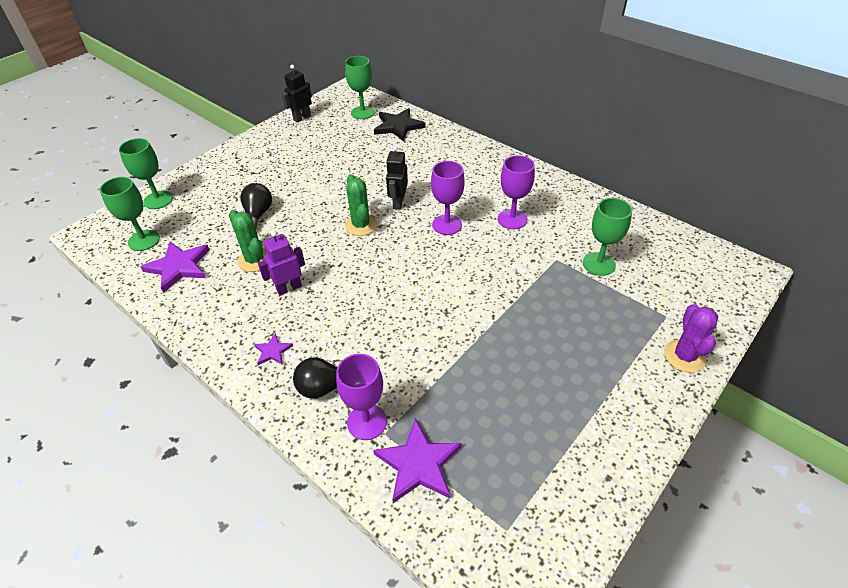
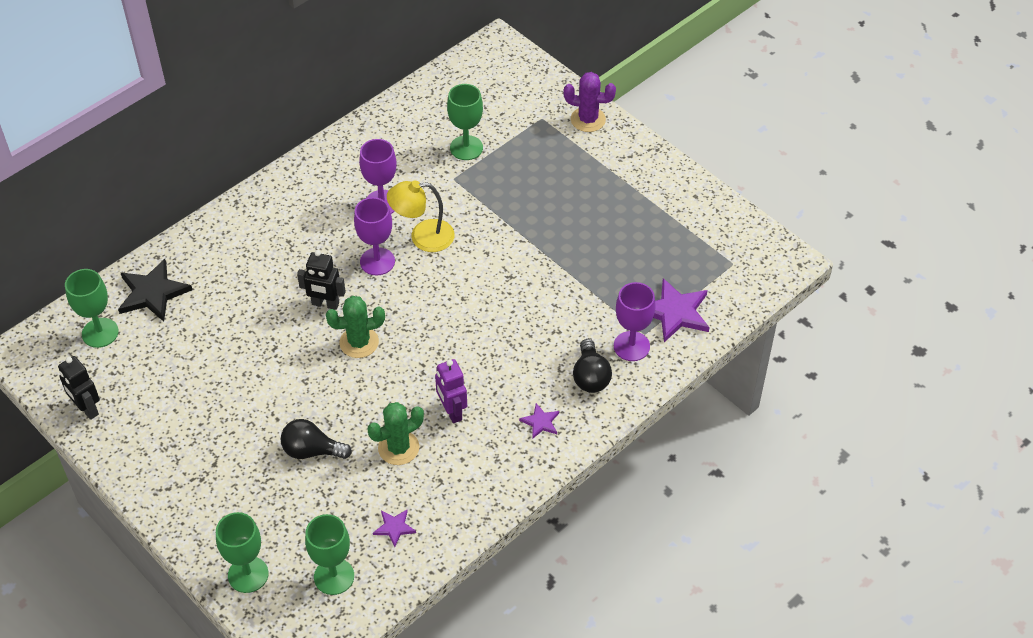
camera: 85 degrees left, 5 degrees up
purple star [141,242,210,293] -> purple star [373,510,416,547], size x0.52
none -> yellow lamp [387,180,455,252]

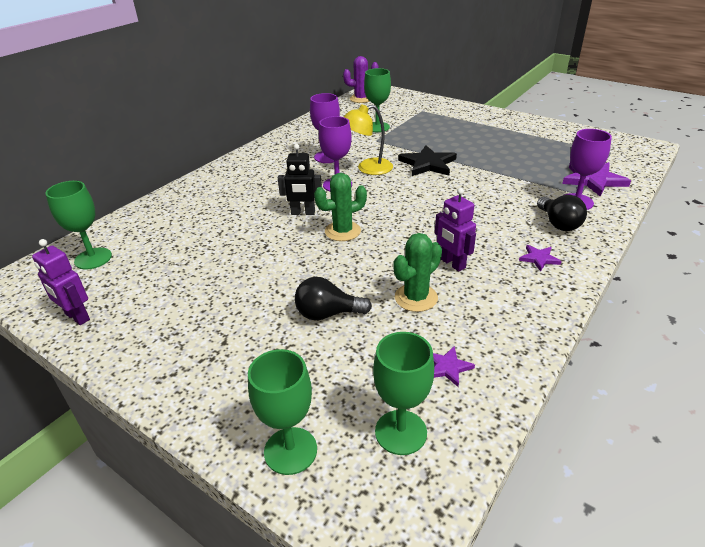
camera: 10 degrees left, 15 degrees down
black robot [58,356,100,420] -> purple robot [32,239,90,325]
black star [118,259,192,322] -> black star moved to [398,145,457,176]
purple cactus [564,72,616,132] -> purple cactus moved to [343,56,378,103]

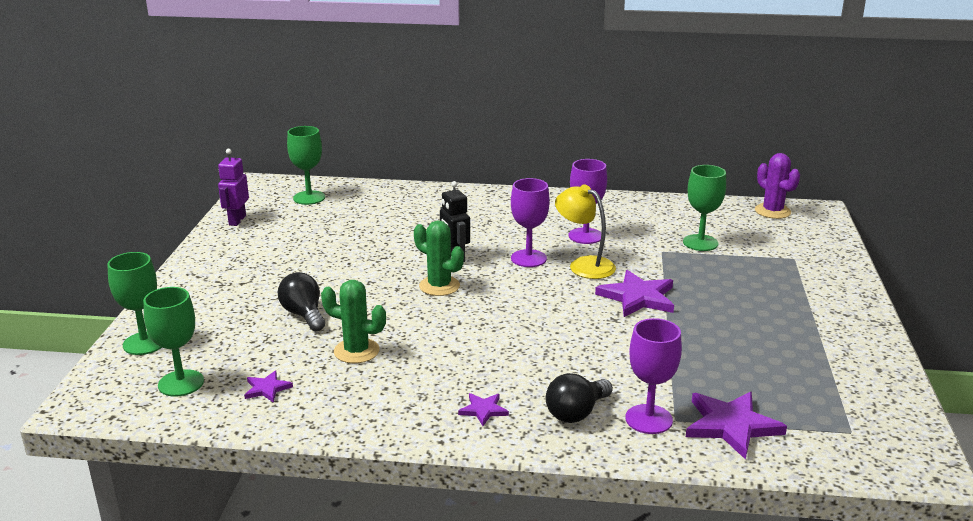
camera: 60 degrees right, 10 degrees down
black star [398,145,457,176] -> purple star [595,270,674,317]
purple robot [435,188,476,272] -> none

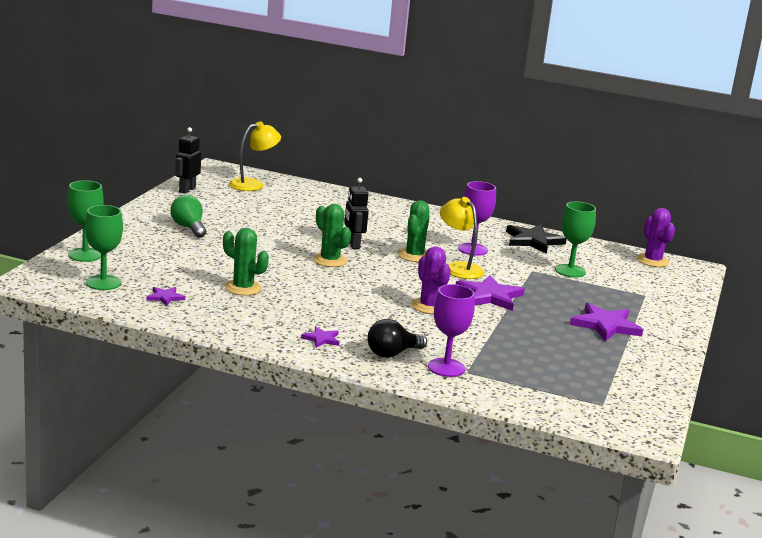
camera: 10 degrees right, 5 degrees down
purple robot [218,149,249,226] -> black robot [175,127,201,194]
black light bulb [278,272,325,331] -> none
green goblet [287,126,325,205] -> yellow lamp [229,121,281,191]
purple goblet [511,178,550,267] -> green cactus [398,200,430,262]
purple star [686,392,787,460] -> purple star moved to [570,303,643,342]
none -> green light bulb [170,195,206,238]
none -> purple cactus [411,246,451,314]
none -> black star [506,224,567,254]

